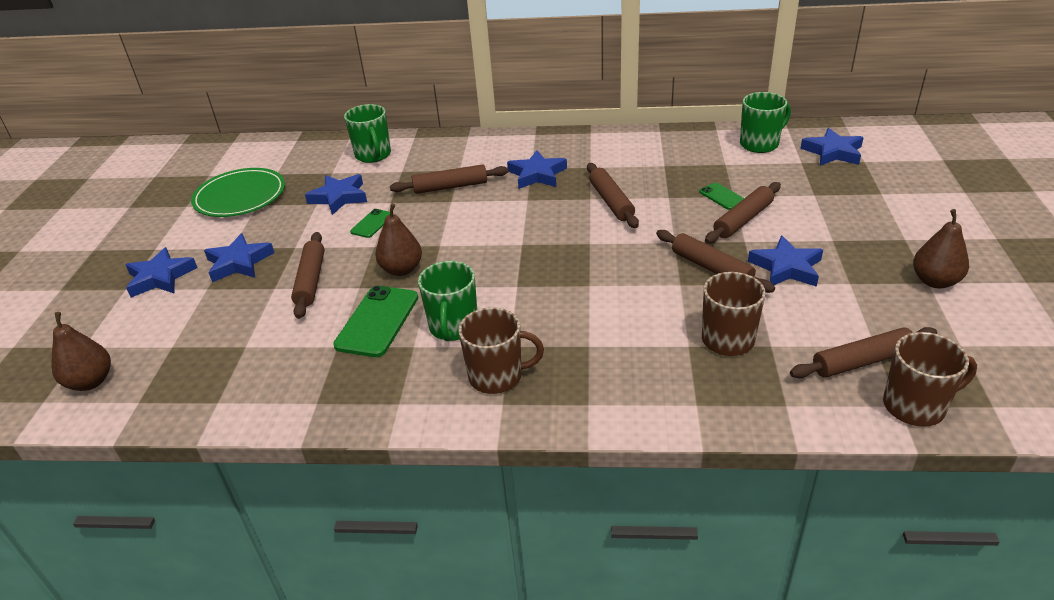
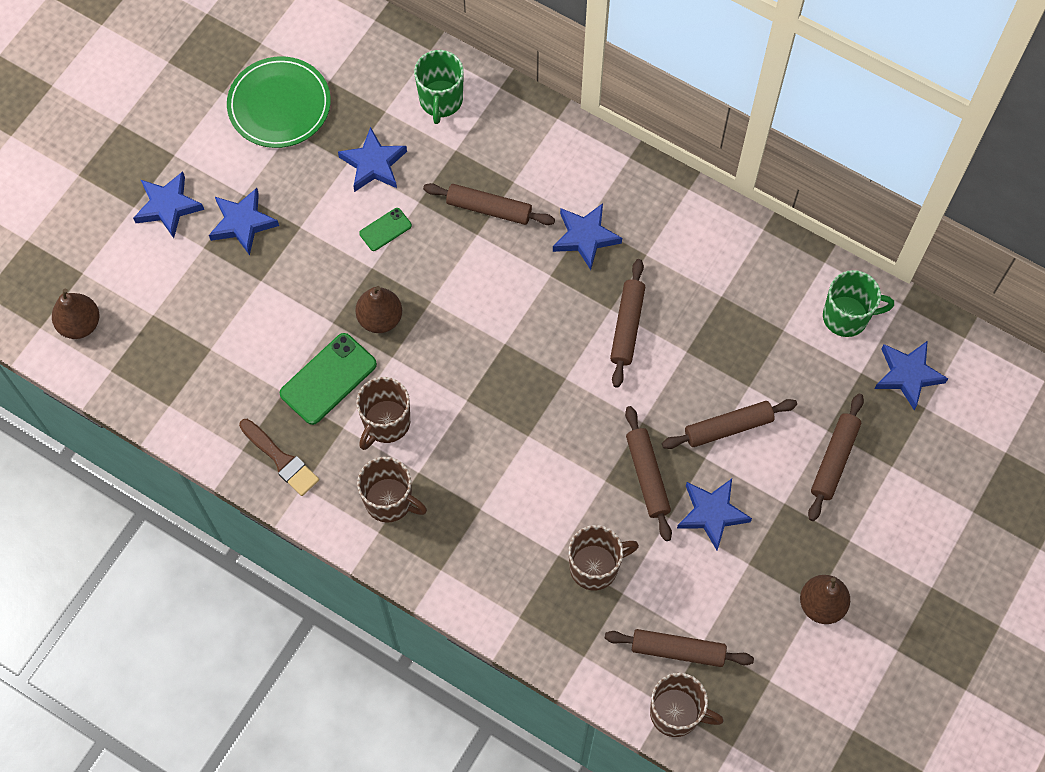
camera: 25 degrees right, 30 degrees up
brown rolling pin [291,232,325,319] -> brown rolling pin moved to [808,394,864,521]
green mug [418,261,477,341] -> brown mug [356,377,410,450]
green phone [699,183,744,210] -> none
none -> brown brush [239,419,319,496]

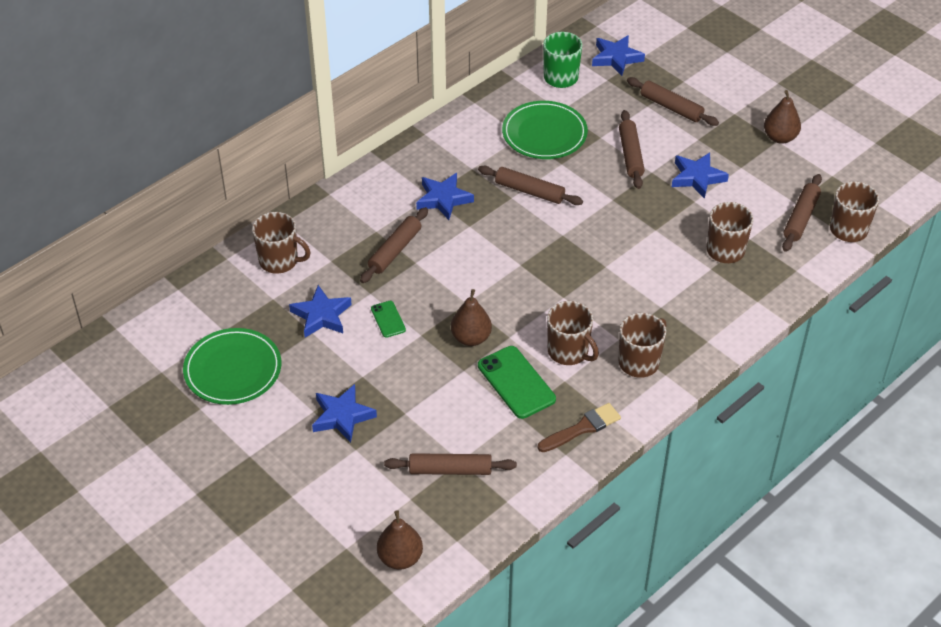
camera: 75 degrees left, 20 degrees down
blue star [133,171,204,238] -> none
green mug [414,50,464,124] -> brown mug [252,212,311,274]
brown rolling pin [625,406,672,541] -> brown rolling pin moved to [384,453,517,475]
none -> green plate [502,101,588,159]

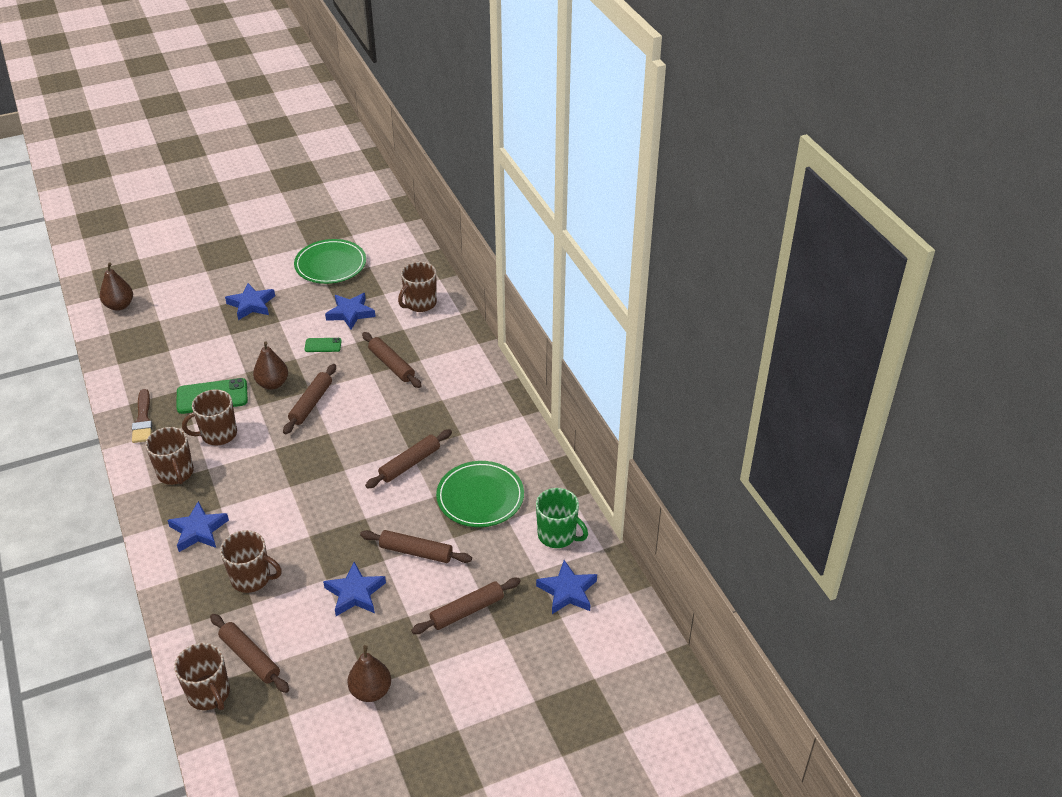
camera: 110 degrees right, 5 degrees down
brown rolling pin [384,453,517,475] -> brown rolling pin moved to [283,364,336,434]
blue star [416,173,474,220] -> blue star moved to [168,501,229,552]

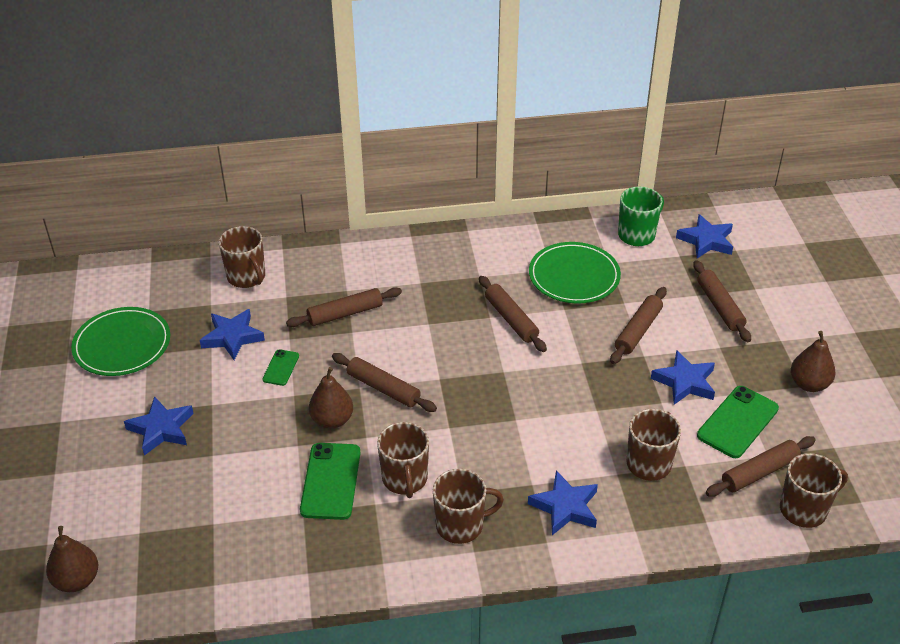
camera: 75 degrees left, 0 degrees up
brown brush [132,389,152,443] -> none
none -> green phone [697,386,779,458]

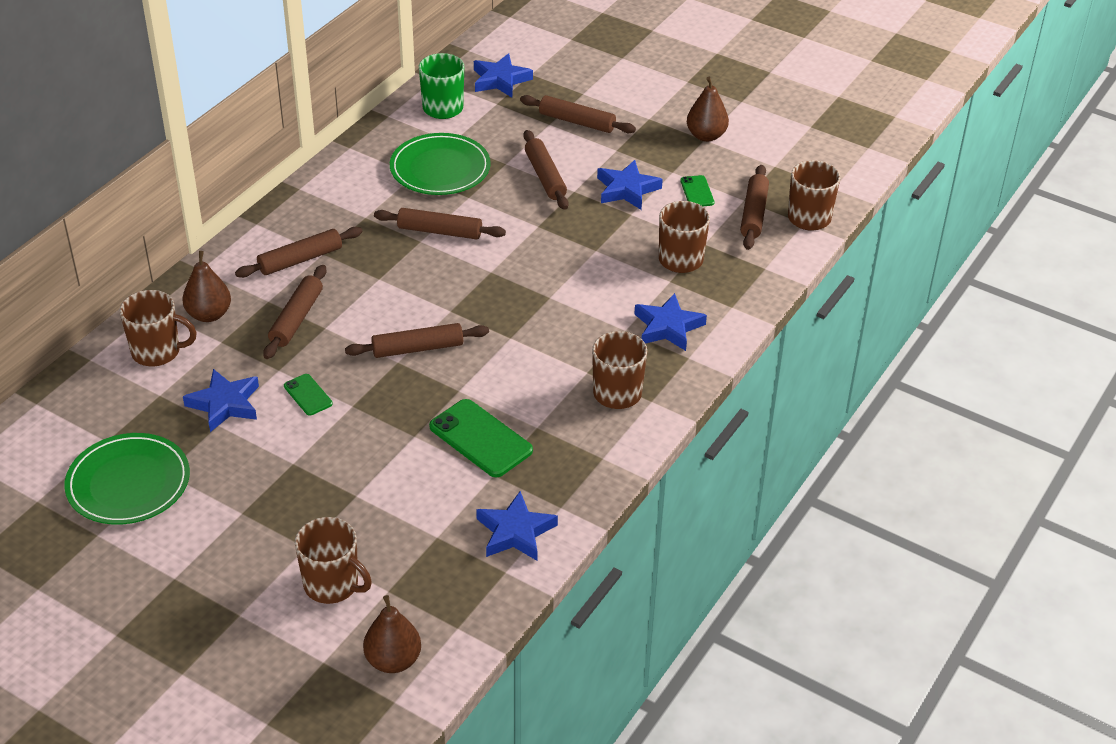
camera: 50 degrees left, 0 degrees up
blue star [124,396,194,456] -> blue star moved to [476,491,558,561]
brown pear [309,367,353,429] -> brown pear moved to [182,251,231,322]
brown mug [377,422,429,498] -> brown mug moved to [295,517,372,604]
green phone [697,386,779,458] -> green phone [680,175,714,206], size x0.54
none -> brown rolling pin [235,227,363,278]

